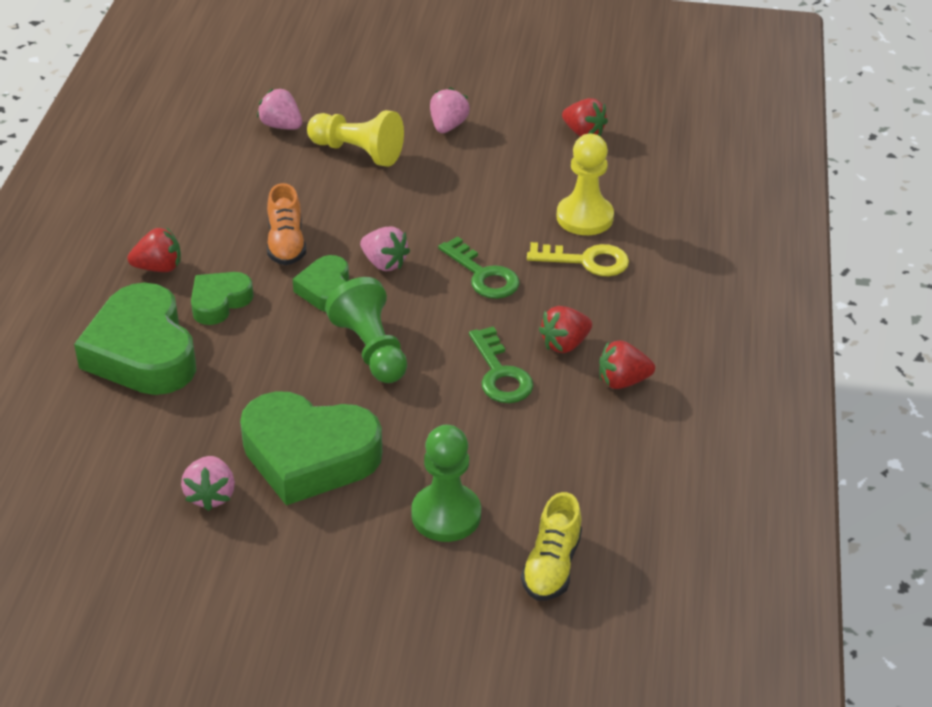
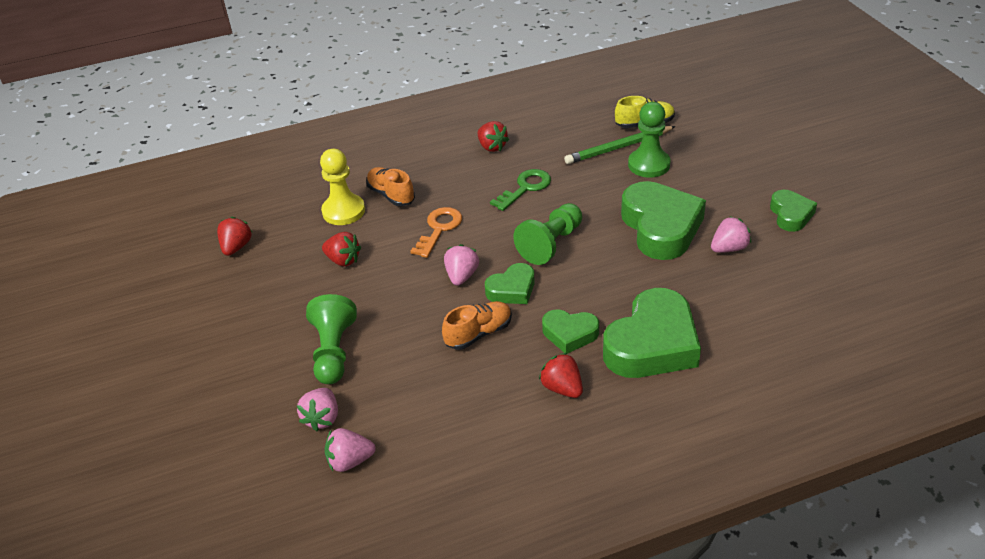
camera: 115 degrees left, 0 degrees up
yellow pawn [307,110,404,167] -> green pawn [306,294,357,384]
pink strawberry [430,87,470,133] -> pink strawberry moved to [324,428,376,472]
green key [438,236,520,299] -> orange key [410,207,462,258]
yellow key [527,242,629,276] -> orange shoe [366,167,415,206]
red strawberry [539,306,592,353] -> red strawberry moved to [322,232,361,266]
none -> green pencil [564,126,676,164]
none -> green heart [770,190,817,232]

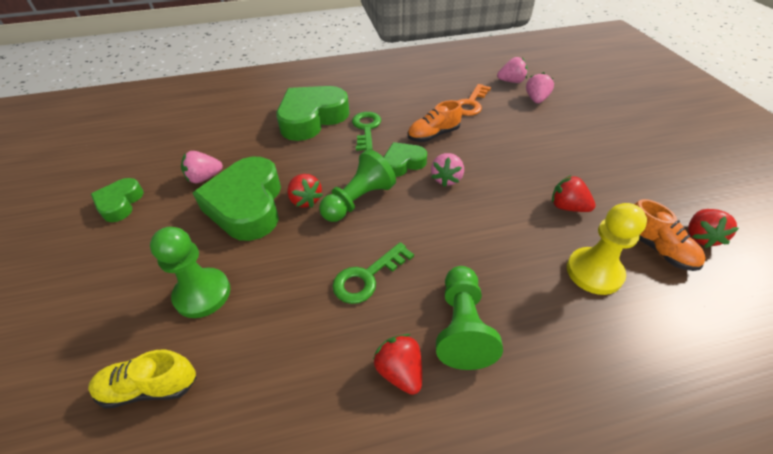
camera: 175 degrees left, 5 degrees up
green pawn [306,294,357,384] -> green pawn moved to [436,266,503,370]
orange shoe [366,167,415,206] -> orange shoe moved to [635,199,706,271]
orange key [410,207,462,258] -> orange key moved to [458,84,491,116]
red strawberry [539,353,583,398] -> red strawberry moved to [287,174,323,208]
green heart [542,309,599,354] -> green key [352,112,381,151]
green pencil [564,126,676,164] -> none

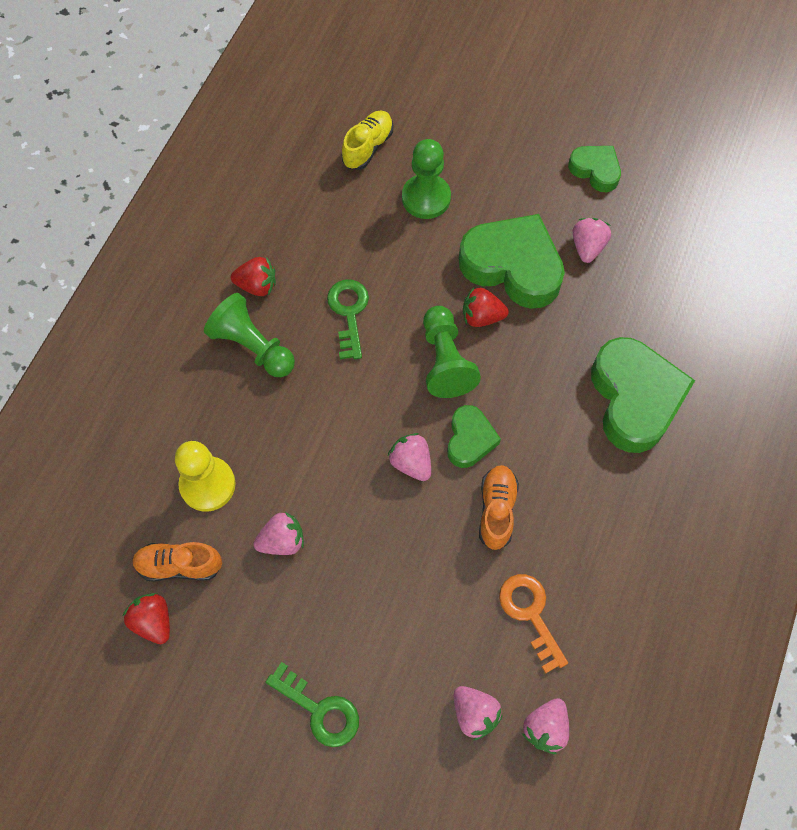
camera: 125 degrees right, 20 degrees up
green key [352,112,381,151] -> green key moved to [266,662,359,747]
red strawberry [552,175,596,212] -> pink strawberry [253,512,304,555]

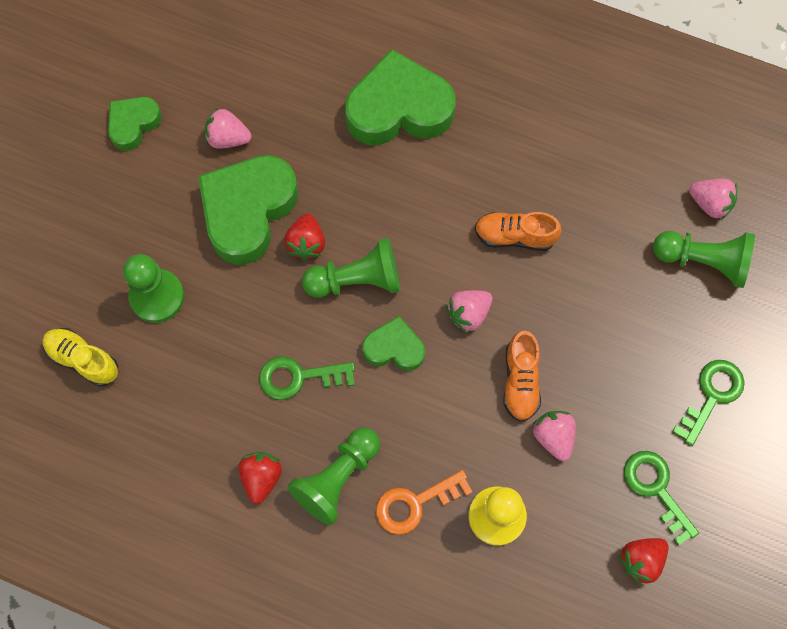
camera: 90 degrees left, 5 degrees up
orange shoe [132,542,222,582] -> orange shoe moved to [503,330,541,422]
green heart [447,405,501,468] -> green heart moved to [362,316,425,371]
pink strawberry [454,686,503,740] -> green pawn [653,231,755,288]
orange key [499,574,568,674] -> orange key moved to [376,470,472,535]
none -> green key [624,451,699,545]

